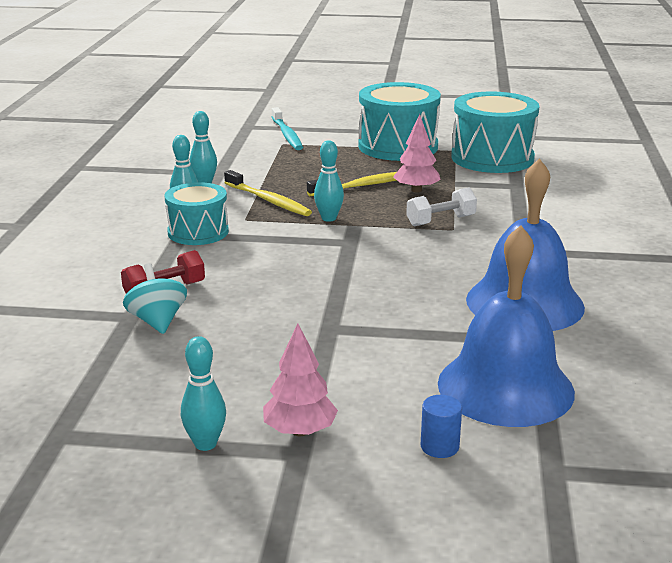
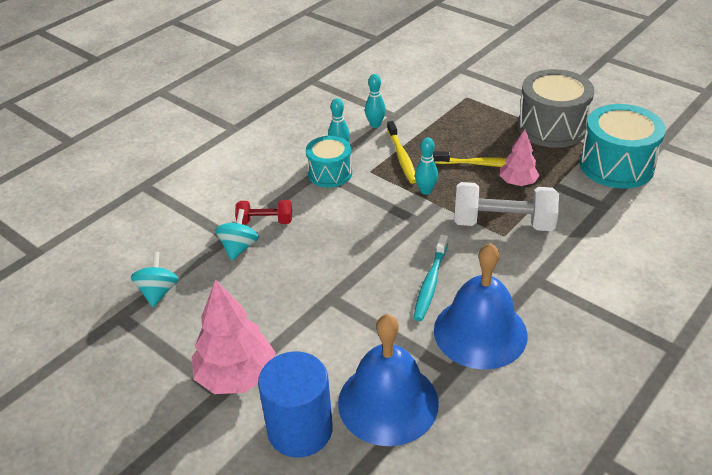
camera: 35 degrees right, 15 degrees up
turquoise bowling pin [181,336,226,451] -> none
pink tree [263,323,338,436] -> pink tree [192,279,276,394], size x1.66
turquoise toothbrush [272,107,303,150] -> turquoise toothbrush moved to [413,235,448,321]
turquoise drum [358,82,441,161] -> grey drum [517,69,595,148]
white dumbbell [406,187,477,226] -> white dumbbell [454,182,559,231], size x1.79
blue cylinder [421,395,462,458] -> blue cylinder [258,351,333,458], size x2.43
none -> turquoise spinning top [131,252,179,307]

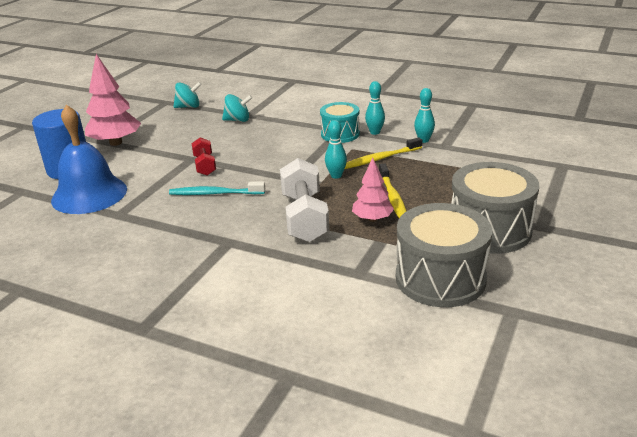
camera: 75 degrees right, 10 degrees down
red dumbbell [235,200,292,224] -> red dumbbell moved to [191,137,216,176]
blue bell [434,243,528,370] -> none
turquoise drum [579,104,666,189] -> grey drum [396,203,492,307]

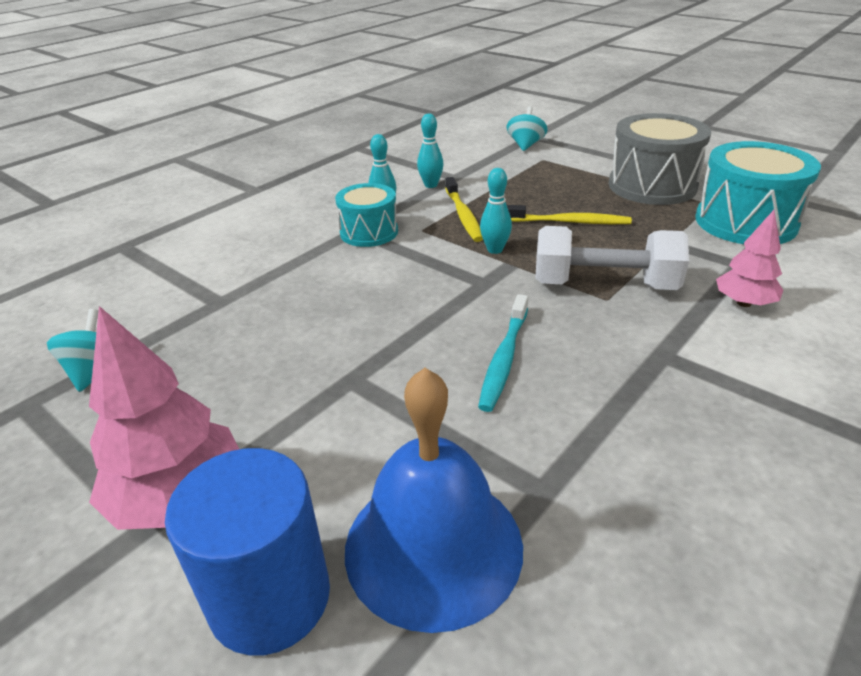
camera: 75 degrees left, 5 degrees up
red dumbbell [191,137,216,176] -> none
turquoise spinning top [222,94,252,122] -> turquoise spinning top moved to [506,107,548,151]
pink tree [352,158,394,222] -> pink tree moved to [716,210,783,307]
grey drum [396,203,492,307] -> turquoise drum [695,141,821,244]

